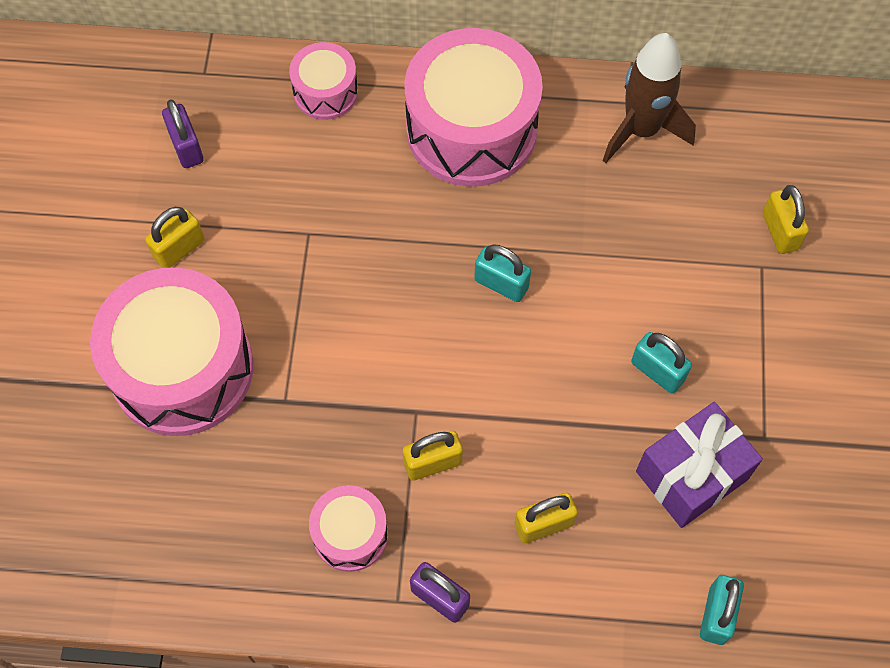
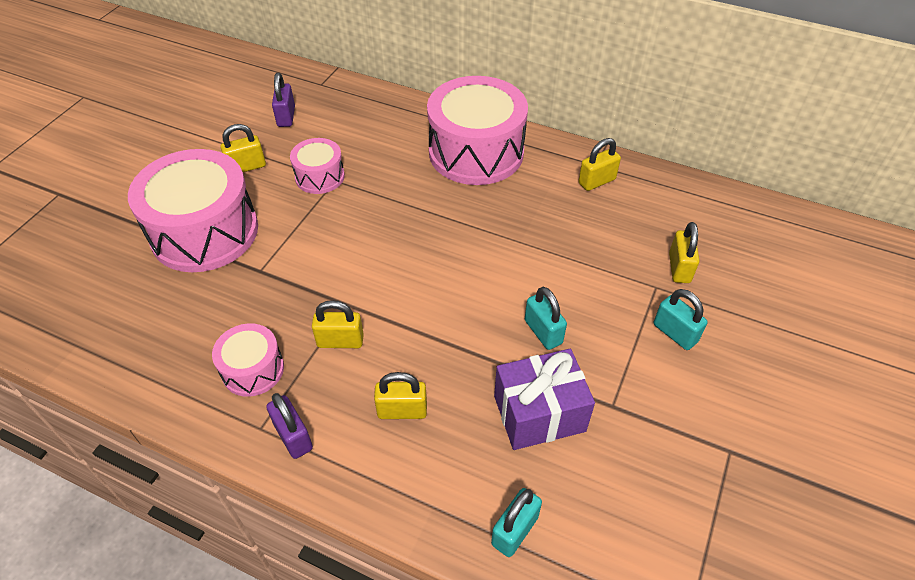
camera: 20 degrees right, 15 degrees down
pink drum [289,42,358,120] -> pink drum moved to [290,138,345,194]
turquoise padlock [474,244,531,302] -> turquoise padlock moved to [654,289,708,350]
brown rocket [603,33,696,163] -> yellow padlock [578,138,621,191]

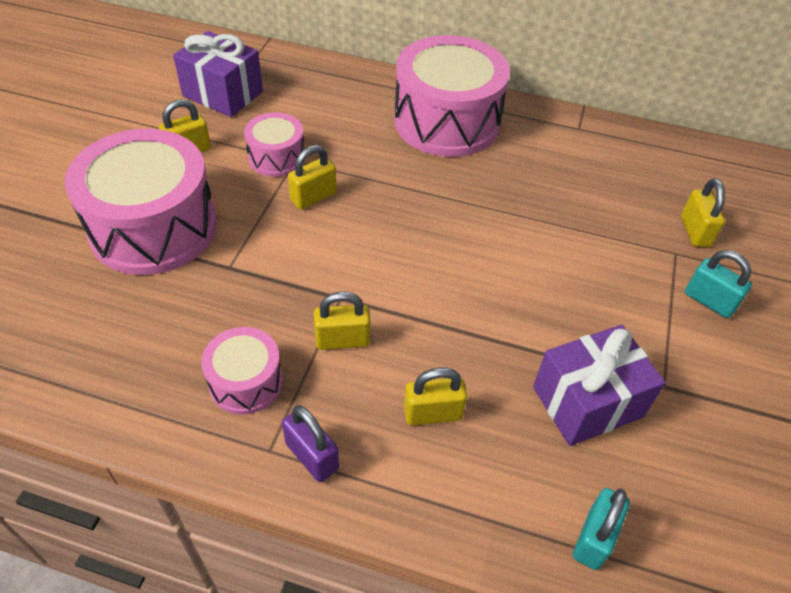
camera: 10 degrees left, 0 degrees up
purple padlock [272,73,295,127] -> purple gift [173,31,263,117]
turquoise padlock [525,287,567,350] -> none
yellow padlock [578,138,621,191] -> yellow padlock moved to [288,145,337,209]

